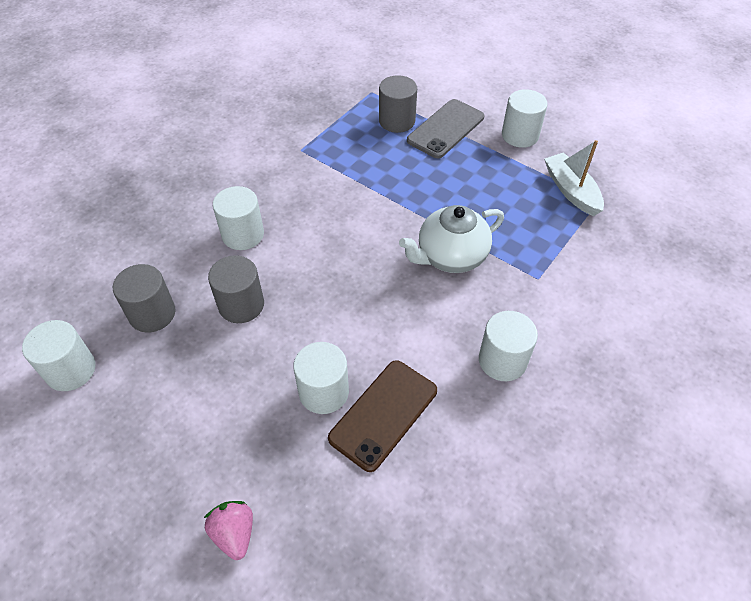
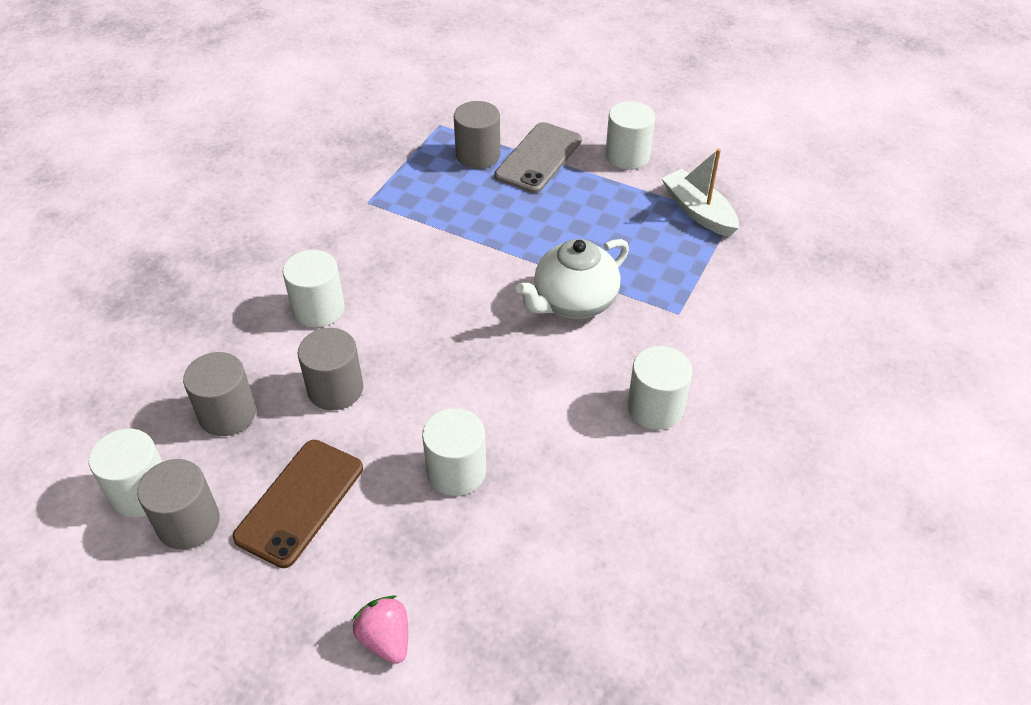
camera: 10 degrees left, 5 degrees down
brown phone [328,360,437,472] -> brown phone moved to [232,440,363,568]
none -> grey cylinder [137,459,220,550]

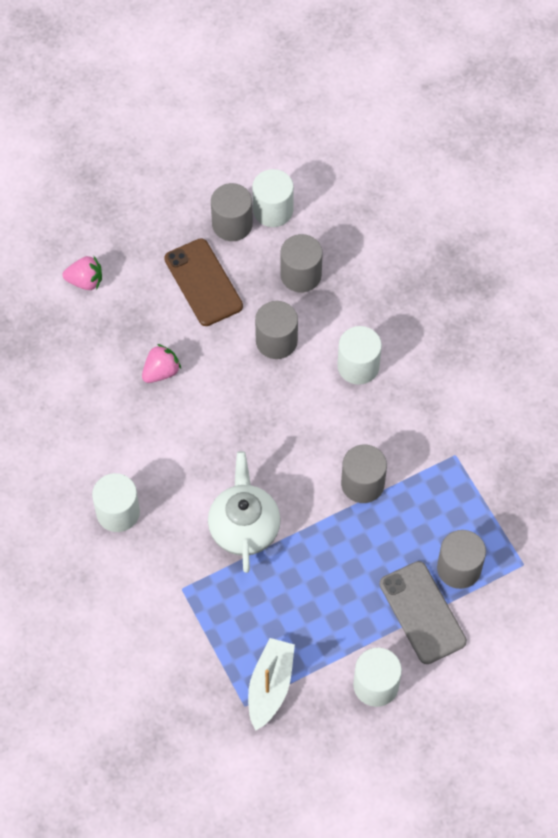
camera: 125 degrees right, 15 degrees up
white cylinder [422,408,486,496] -> pink strawberry [142,344,181,383]
white boat [662,149,739,237] -> white boat turned 75 degrees counterclockwise [248,638,295,731]
none -> grey cylinder [341,445,387,503]

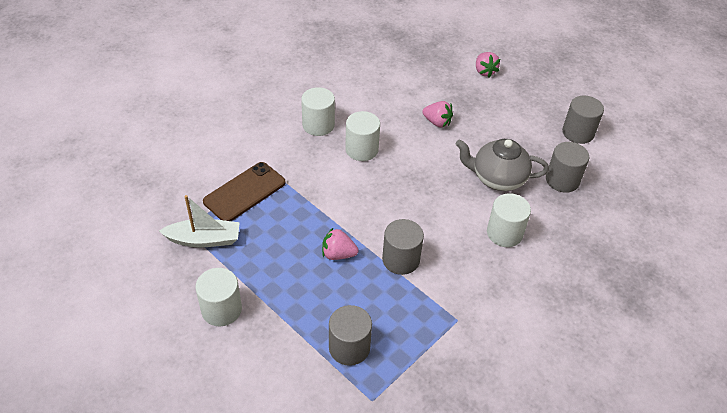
camera: 70 degrees right, 15 degrees down
brown phone [164,238,243,326] -> brown phone moved to [203,162,286,221]
white teapot [208,451,281,573] -> none
white cylinder [252,169,294,227] -> white cylinder moved to [345,111,380,161]
grey cylinder [255,301,298,359] -> grey teapot [455,139,549,191]
grey phone [379,561,467,664] -> none
none -> pink strawberry [322,228,359,260]

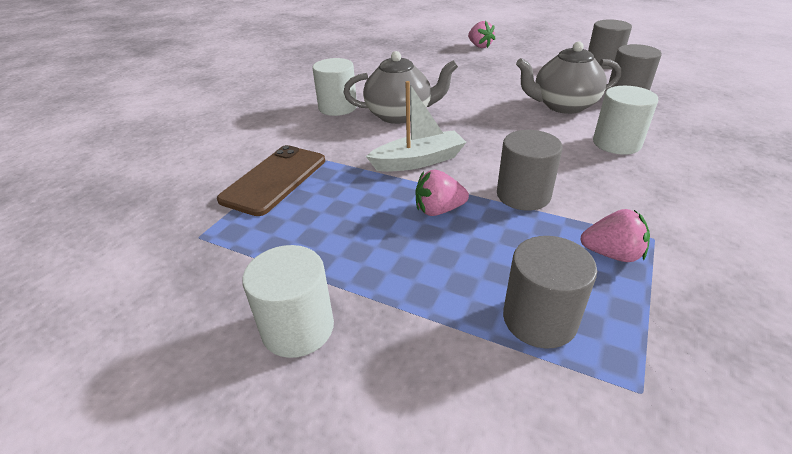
camera: 15 degrees left, 10 degrees down
white boat [159,195,240,247] -> white boat moved to [366,81,466,172]
white cylinder [345,111,380,161] -> grey teapot [343,51,458,124]
pink strawberry [422,101,453,128] -> pink strawberry moved to [580,209,650,262]

